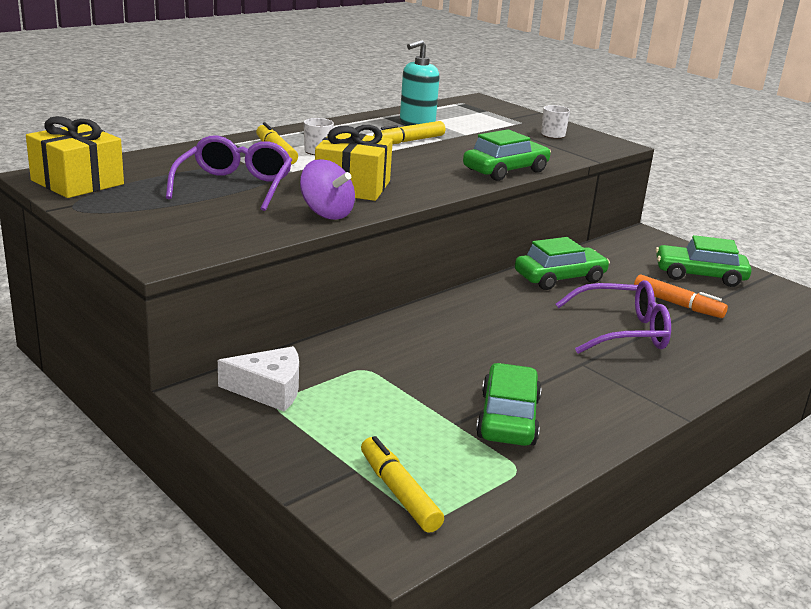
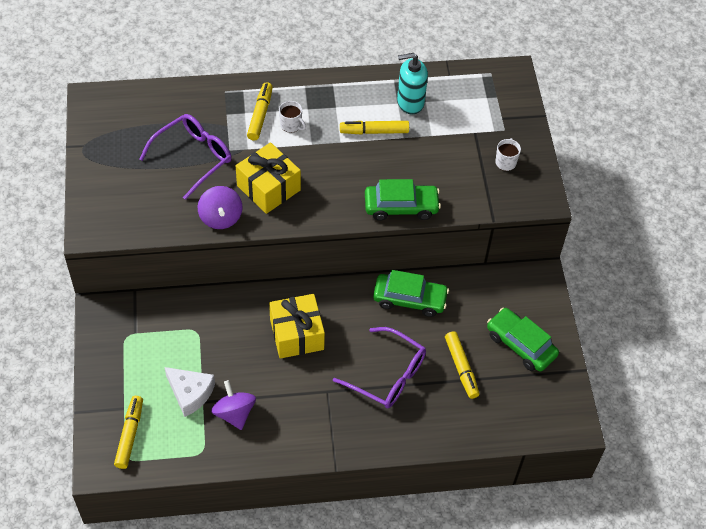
camera: 35 degrees right, 30 degrees up
yellow gift [26,116,124,198] -> yellow gift moved to [269,294,325,359]
white cheese [218,346,299,411] -> white cheese moved to [164,367,215,417]
green car [476,363,542,446] -> purple spinning top [211,380,256,430]
orange marker [634,275,728,318] -> yellow marker [445,331,479,399]

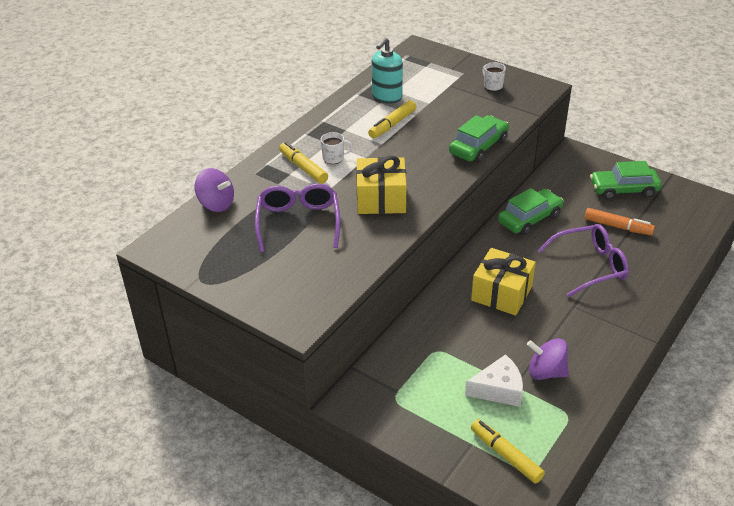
camera: 45 degrees left, 15 degrees down
purple spinning top [198,186,242,229] -> purple spinning top moved to [195,168,234,212]
yellow marker [445,331,479,399] -> orange marker [584,208,655,235]

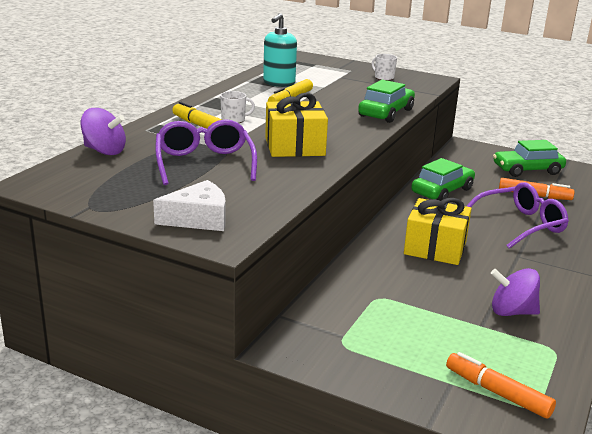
camera: 10 degrees left, 15 degrees down
white cheese [465,354,523,407] -> white cheese moved to [153,180,226,231]
yellow marker [471,419,545,484] -> orange marker [446,352,556,418]

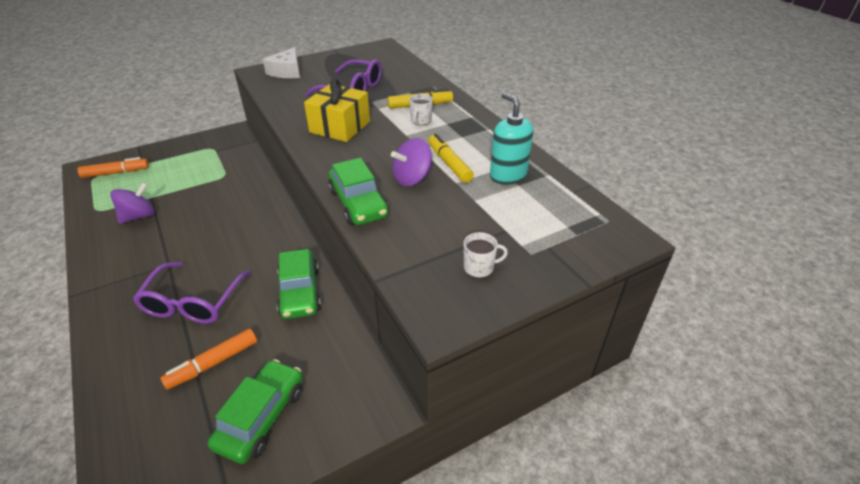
camera: 125 degrees right, 15 degrees up
purple spinning top [81,108,126,155] -> purple spinning top moved to [391,138,432,186]
yellow gift [404,198,472,265] -> none

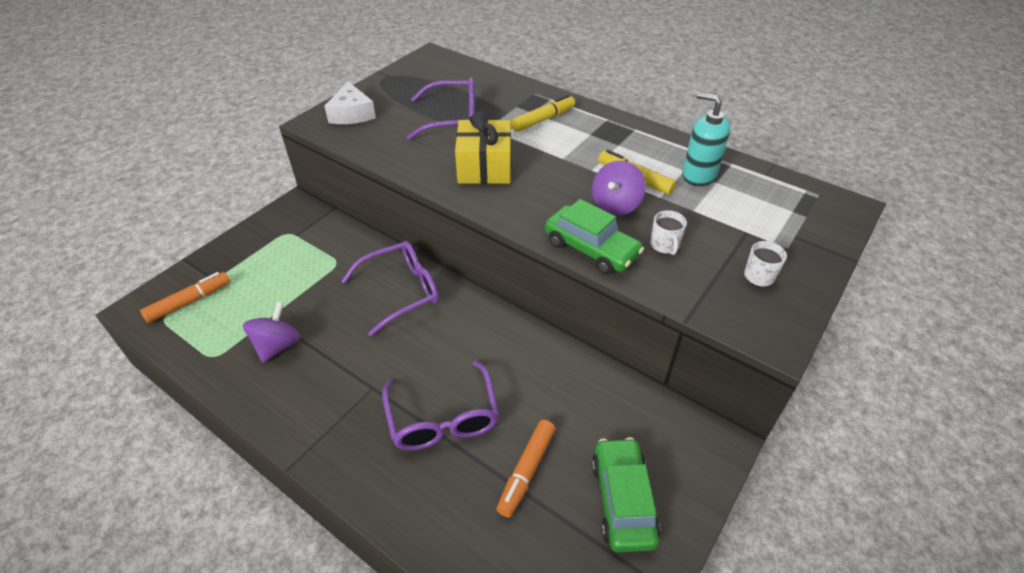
camera: 25 degrees left, 5 degrees up
green car [277,249,321,319] -> none
white mug [409,94,433,125] -> white mug moved to [650,210,687,255]
none -> purple glasses [342,241,439,336]

